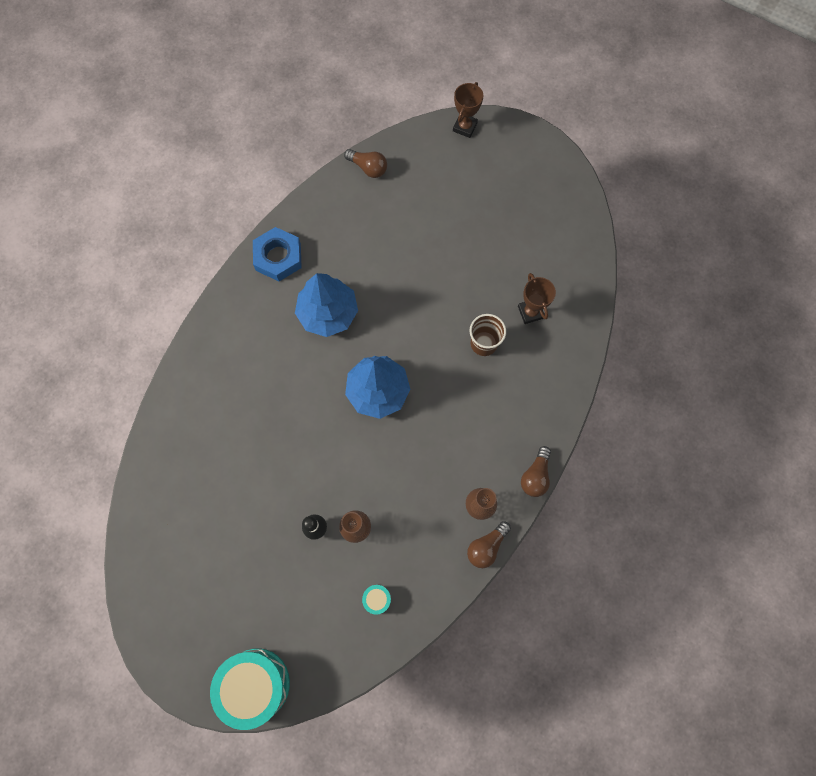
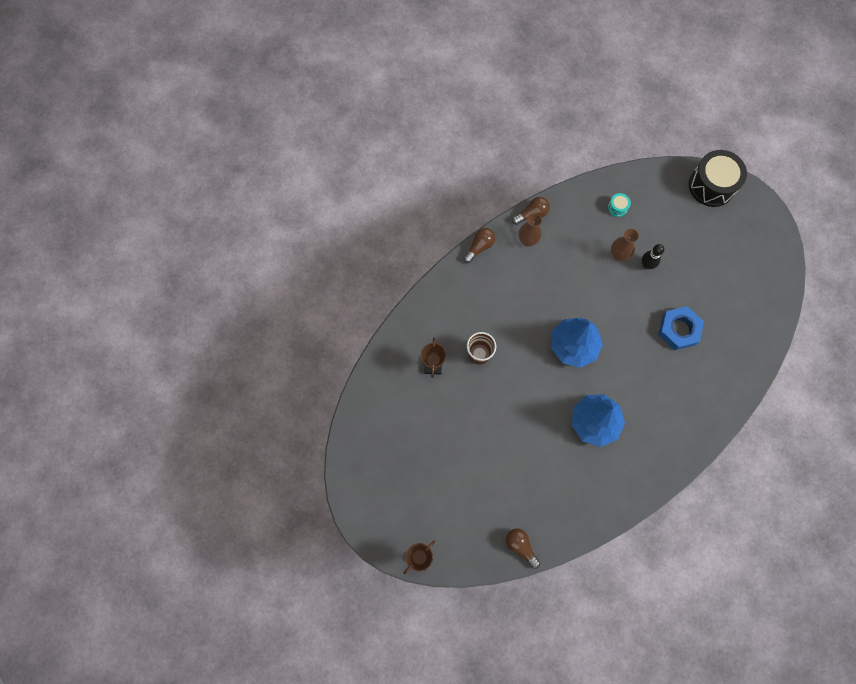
camera: 160 degrees left, 0 degrees up
turquoise drum [210,648,290,730] -> black drum [689,150,747,207]
blue nut [253,227,302,281] -> blue nut moved to [658,306,704,350]

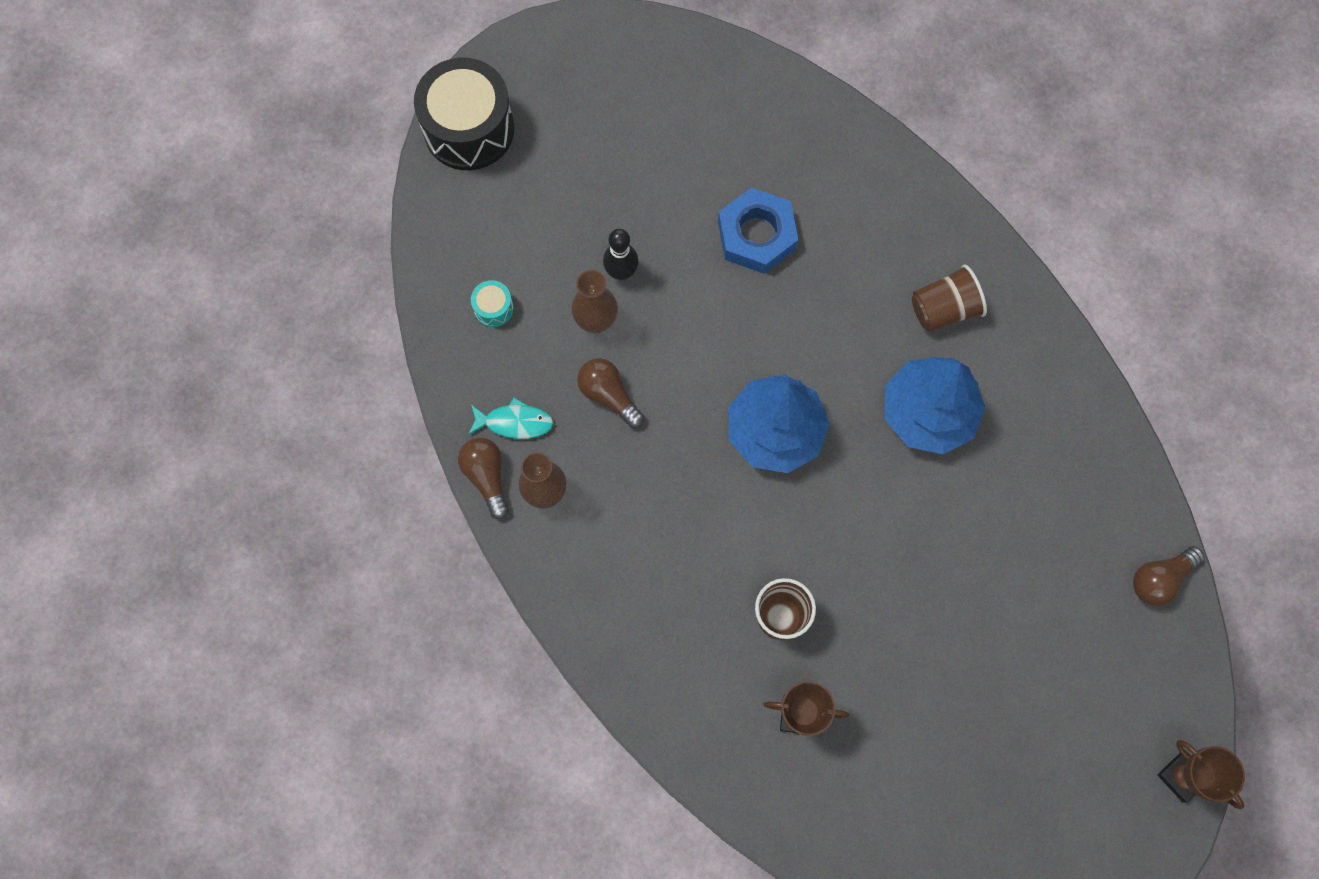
camera: 85 degrees left, 0 degrees up
brown light bulb [463,228,495,263] -> brown light bulb moved to [577,358,644,428]
none -> turquoise fish [468,397,554,439]
none -> brown cup [912,265,987,332]

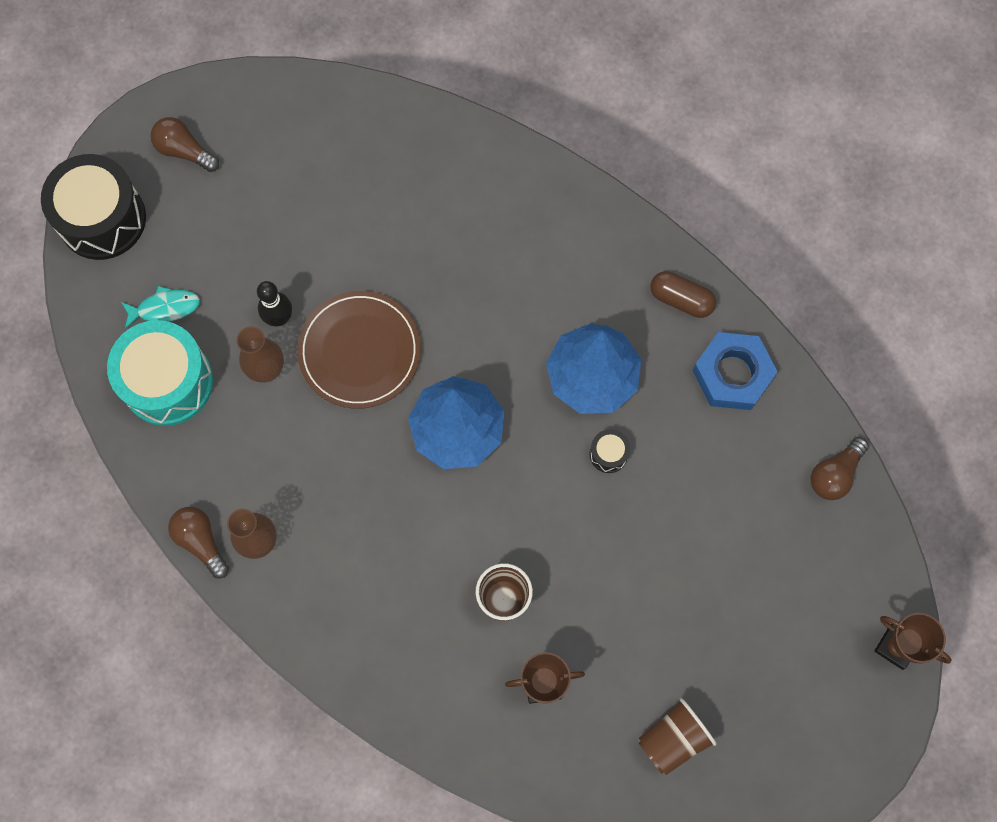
camera: 15 degrees left, 0 degrees up
turquoise fish [468,397,554,439] -> turquoise fish moved to [121,286,200,329]
turquoise drum [471,280,514,327] -> turquoise drum [107,320,213,426], size x2.38
brown light bulb [577,358,644,428] -> brown light bulb moved to [150,117,219,172]
blue nut [718,188,798,274] -> blue nut moved to [692,332,778,410]
brown cup [912,265,987,332] -> brown cup moved to [639,698,717,775]
none -> brown plate [297,291,421,409]
none -> black drum [590,429,630,473]
none -> brown capsule [650,271,716,318]

